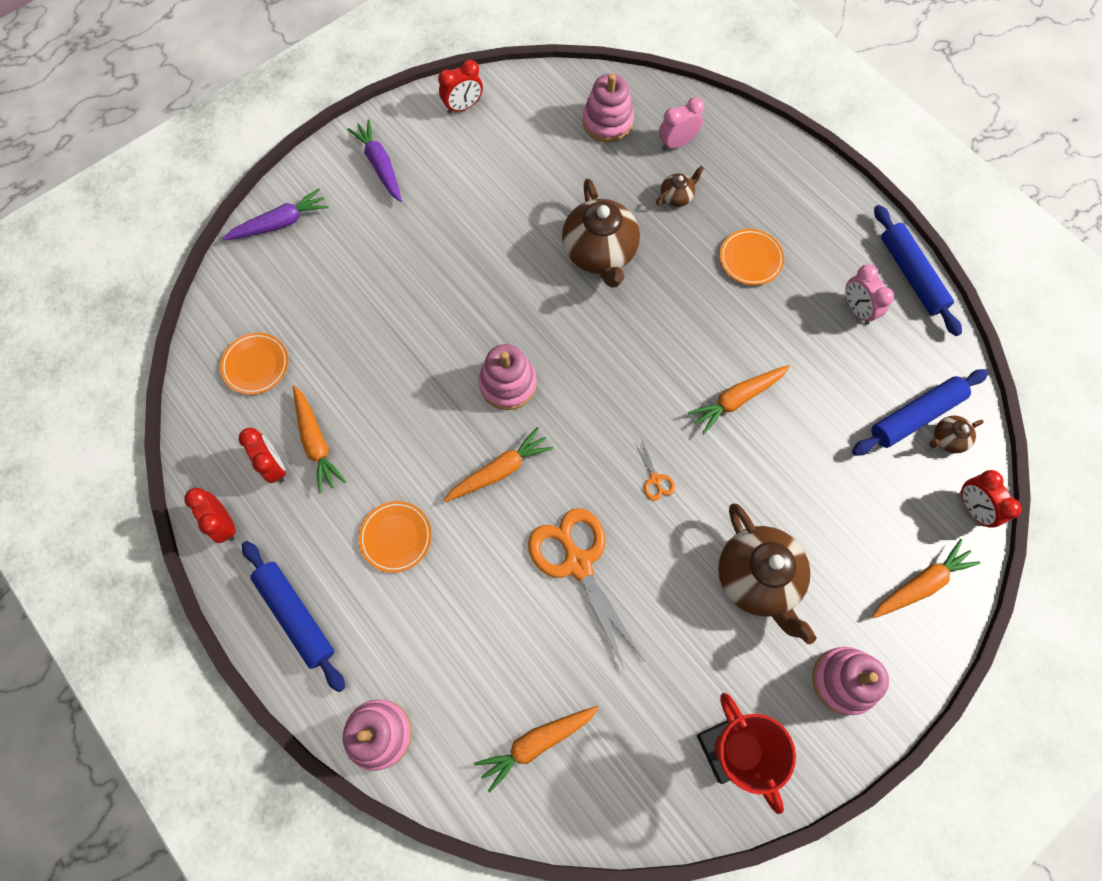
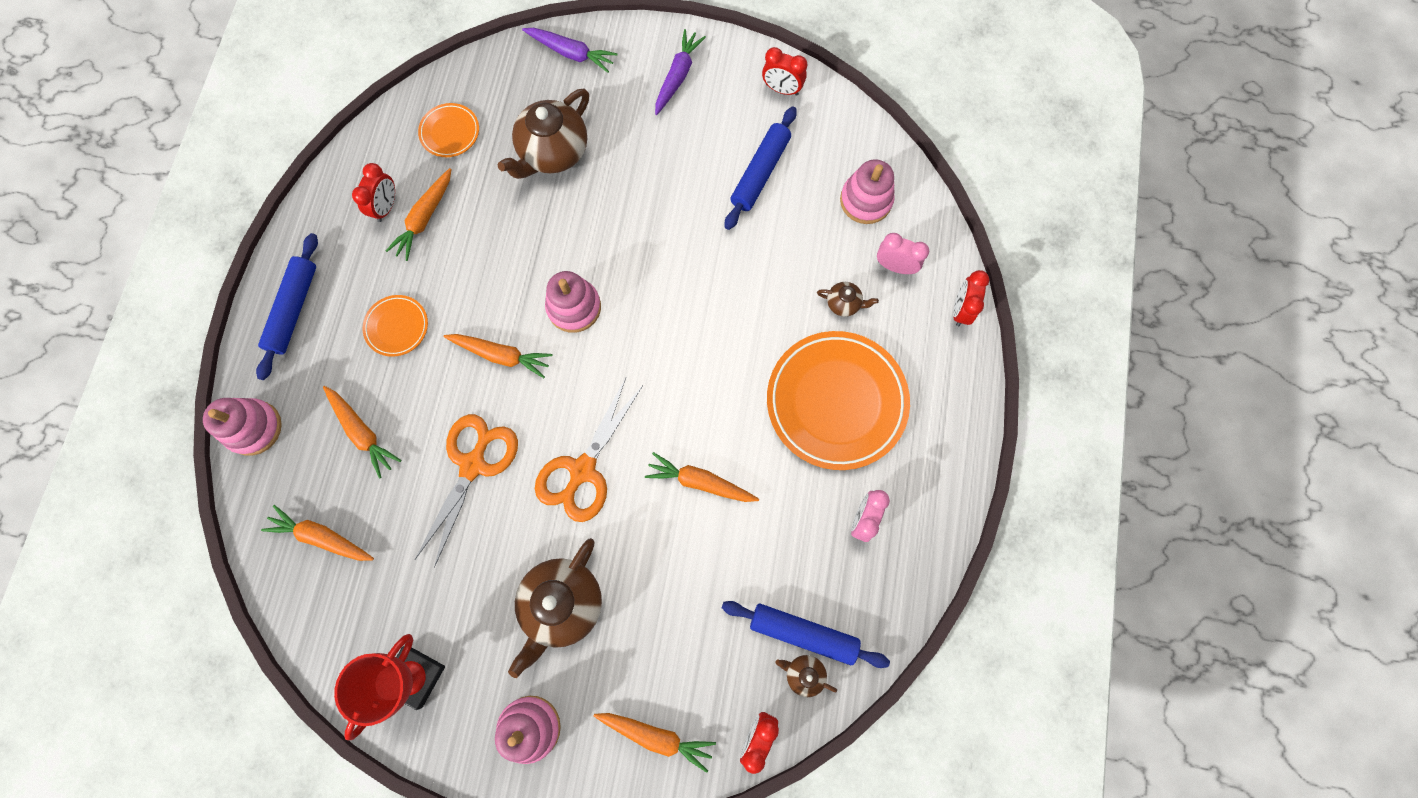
camera: 50 degrees right, 5 degrees up
red clock [184,488,236,543] -> red clock moved to [953,270,990,326]
brown teapot [562,178,640,288] -> brown teapot moved to [498,89,589,179]
orange scissors [634,440,675,501] -> orange scissors [535,378,643,522], size x2.42
orange plate [720,229,784,285] -> orange plate [767,331,910,470], size x2.14
blue rolling pin [874,205,962,336] -> blue rolling pin moved to [725,106,797,230]
none -> orange carrot [323,386,401,478]

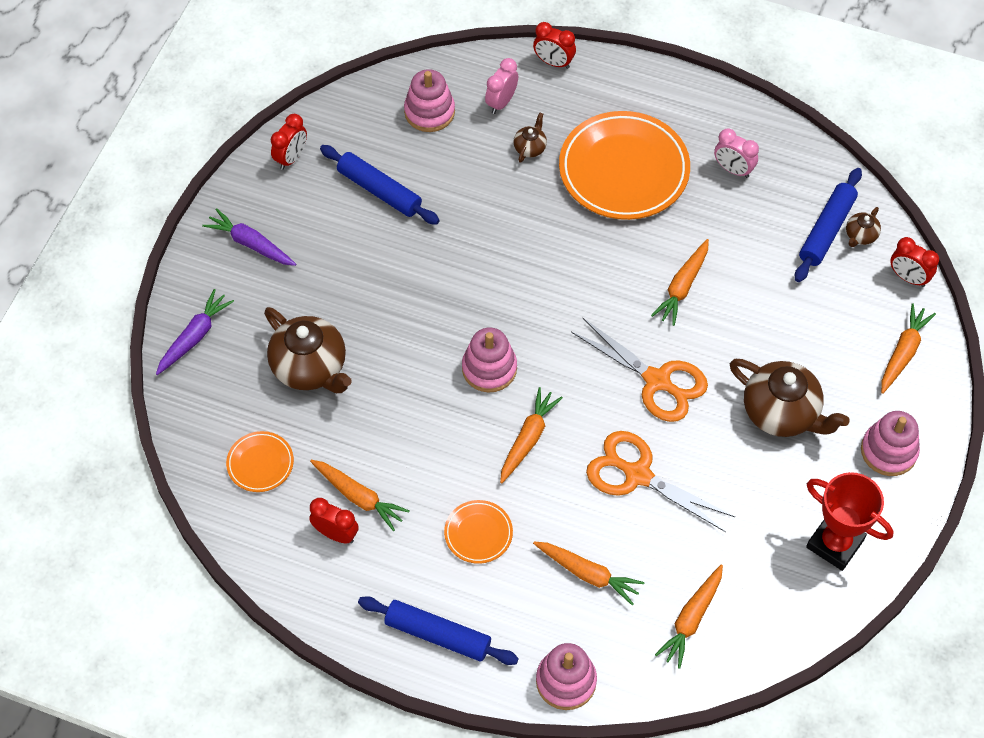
camera: 80 degrees left, 15 degrees down
orange carrot [323,386,401,478] -> orange carrot turned 60 degrees clockwise [533,542,645,606]

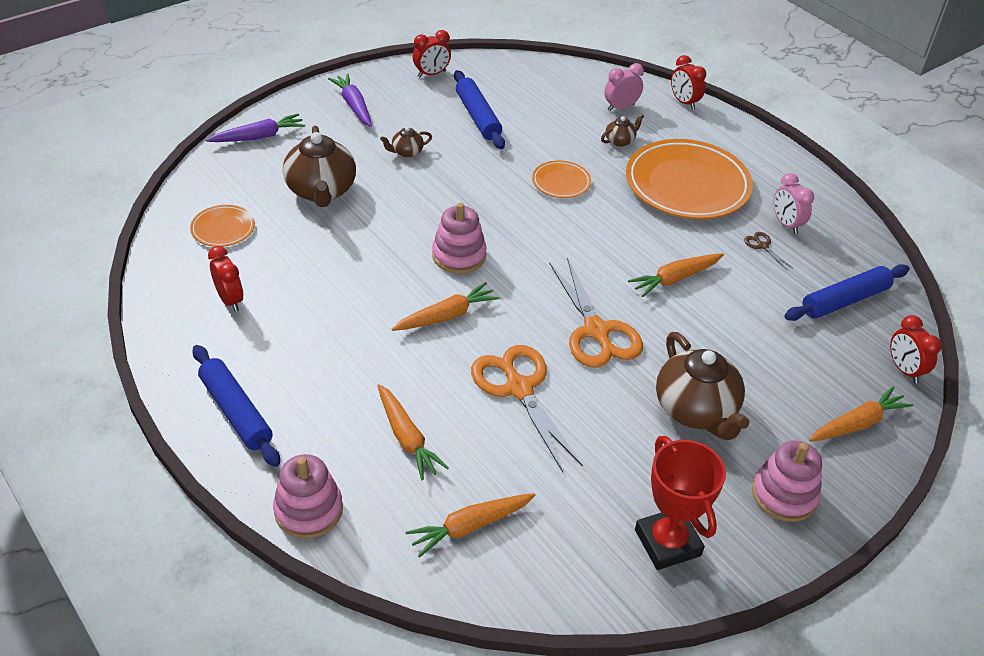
camera: 30 degrees right, 15 degrees down
orange carrot [310,460,410,531] -> none
pink stacking toy [404,69,455,132] -> none
orange plate [444,500,513,564] -> orange plate moved to [532,160,591,198]
brown teapot [846,207,881,247] -> brown teapot moved to [380,126,432,157]
none -> brown scissors [744,232,793,270]

